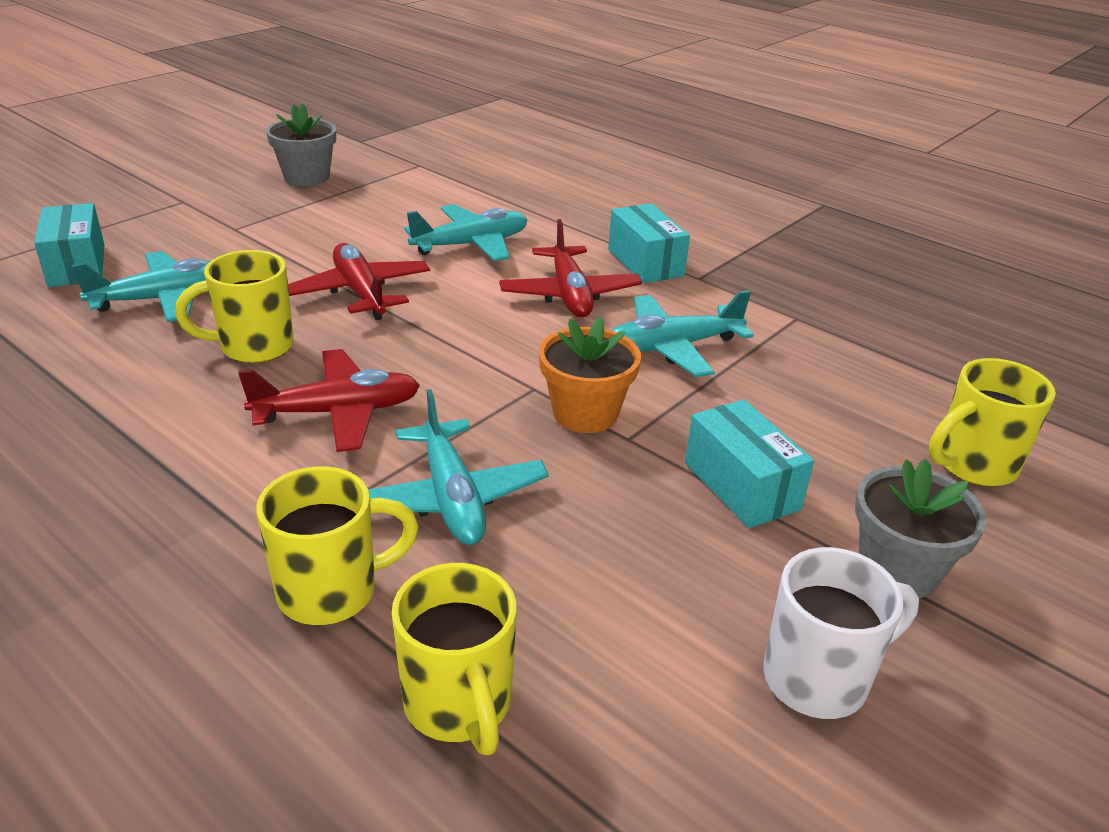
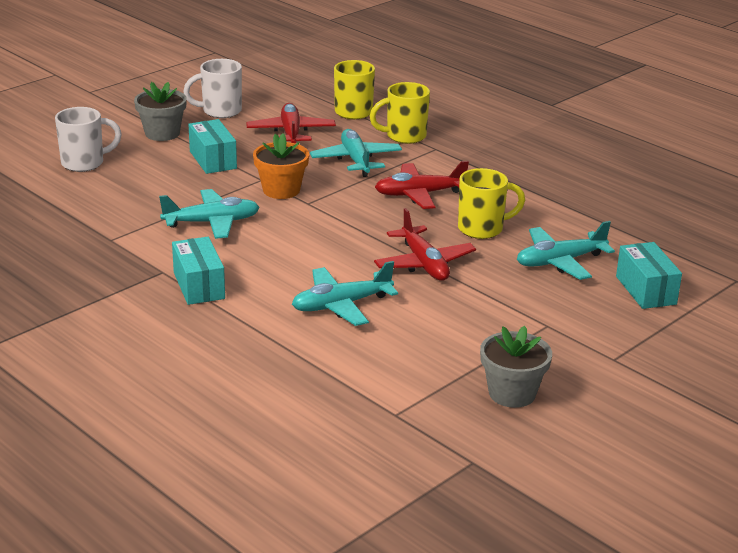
camera: 175 degrees left, 5 degrees down
red plane [499,219,642,317] -> red plane moved to [246,103,336,144]
yellow mug [929,358,1056,487] -> white mug [55,107,122,172]

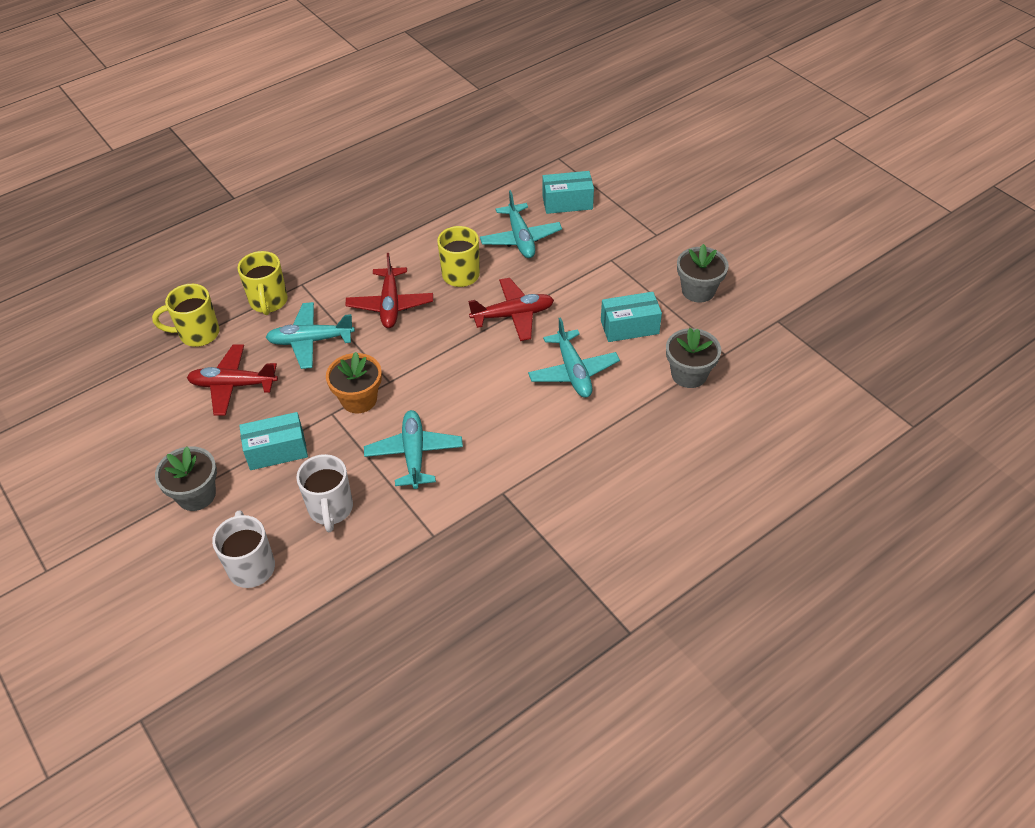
camera: 80 degrees left, 20 degrees up
turquoise box [172,237,225,305] -> turquoise box moved to [601,292,662,342]
white mug [183,59,242,118] -> white mug moved to [296,454,353,532]
none -> grey flower pot [666,328,721,388]

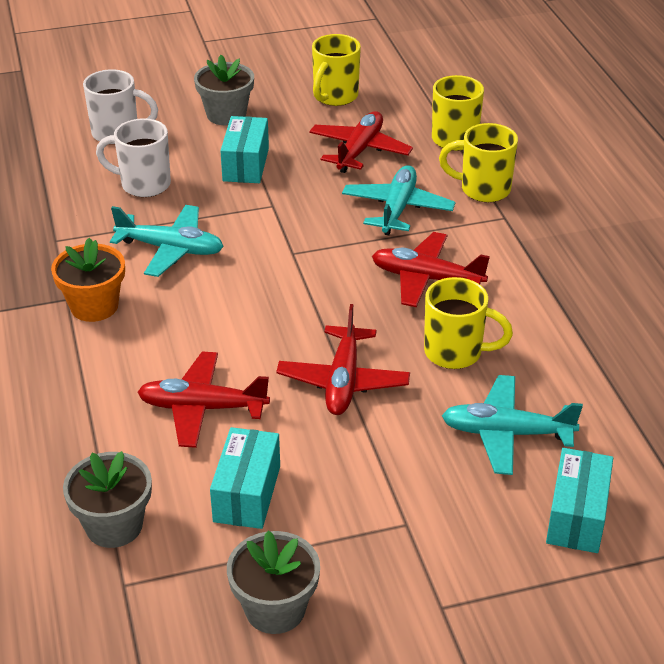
camera: 110 degrees right, 10 degrees down
orange flower pot [326,352,382,413] -> orange flower pot moved to [51,238,125,322]
turquoise plane [528,317,620,398] -> red plane [137,352,270,448]
none -> yellow mug [312,34,361,106]

